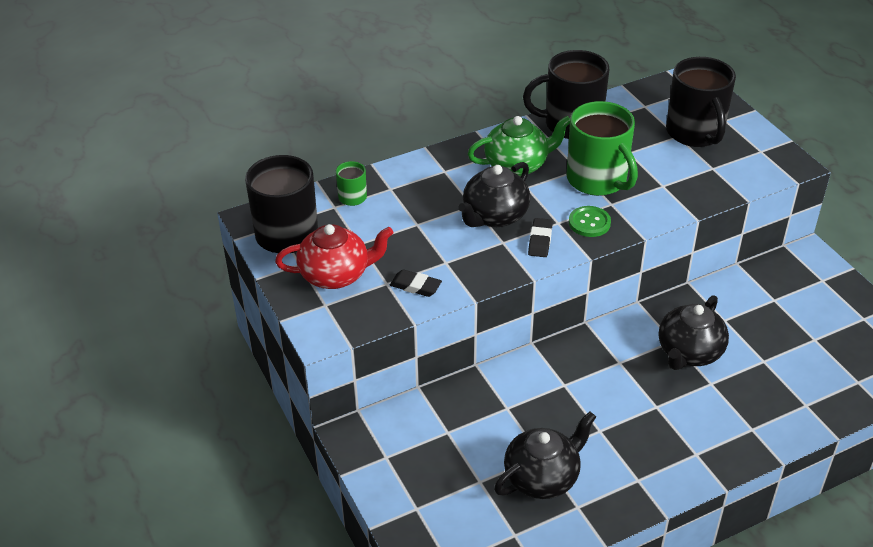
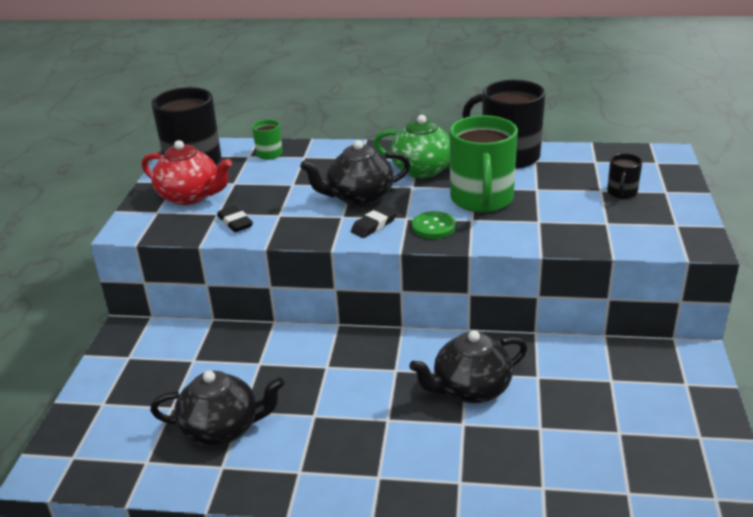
camera: 35 degrees right, 10 degrees down
black mug [666,57,736,147] -> black mug [607,153,642,199], size x0.47

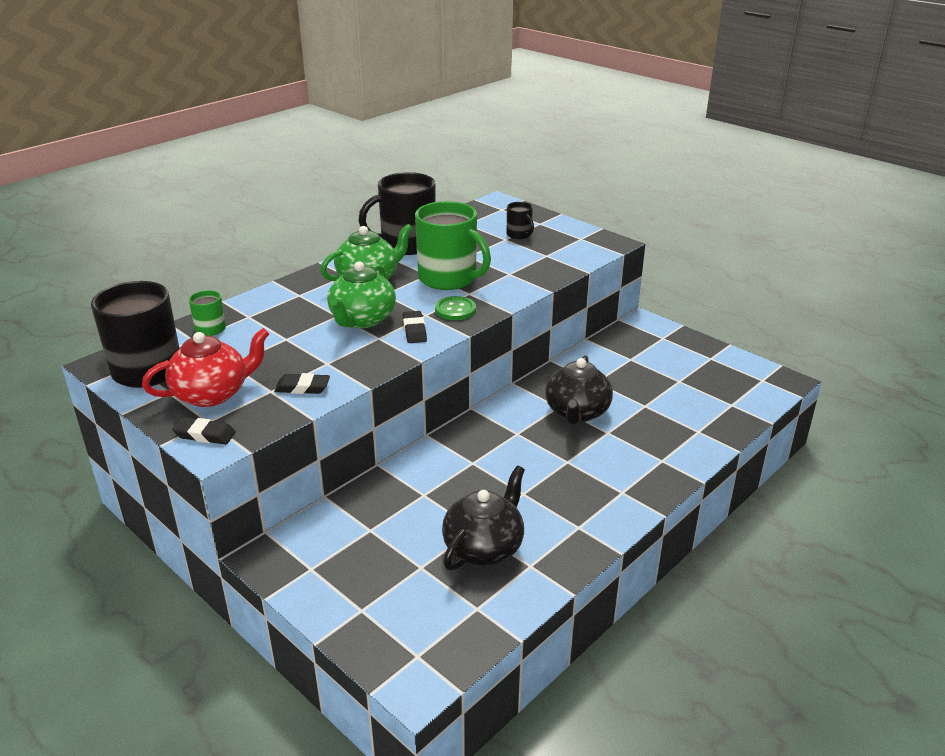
camera: 55 degrees left, 0 degrees up
black teapot [300,140,411,206] -> green teapot [327,261,396,328]
none -> black eraser [172,417,236,445]

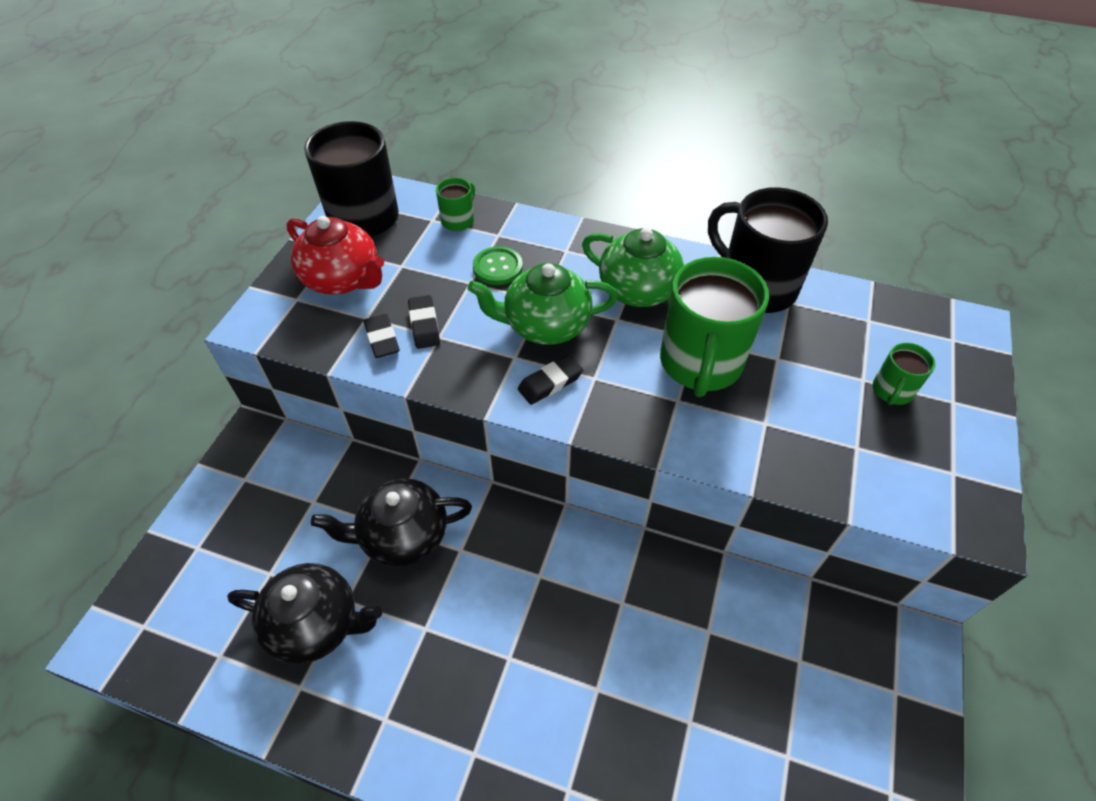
camera: 65 degrees right, 20 degrees up
black eraser [172,417,236,445] -> black eraser moved to [408,295,440,349]
green button [435,296,476,320] -> green button moved to [473,246,523,285]
black mug [507,202,534,239] -> green mug [873,343,936,405]
black teapot [545,355,613,425] -> black teapot moved to [311,478,472,567]

